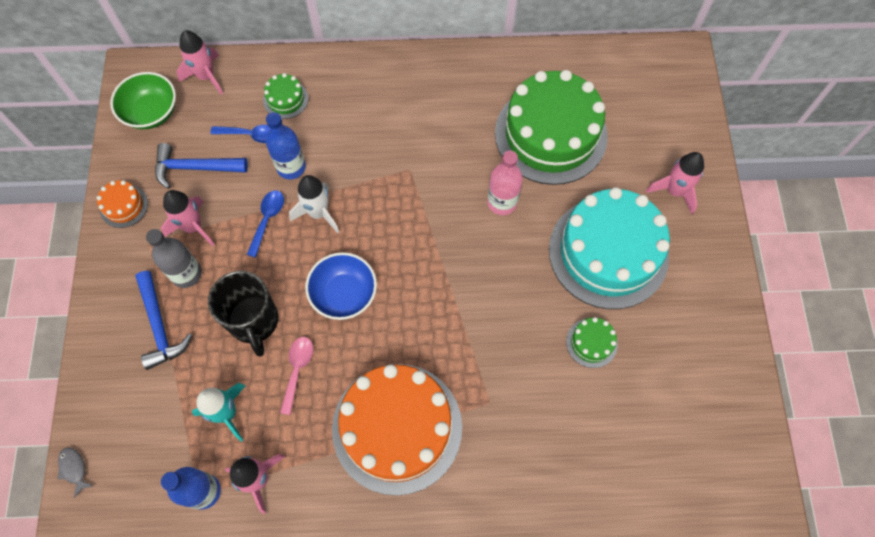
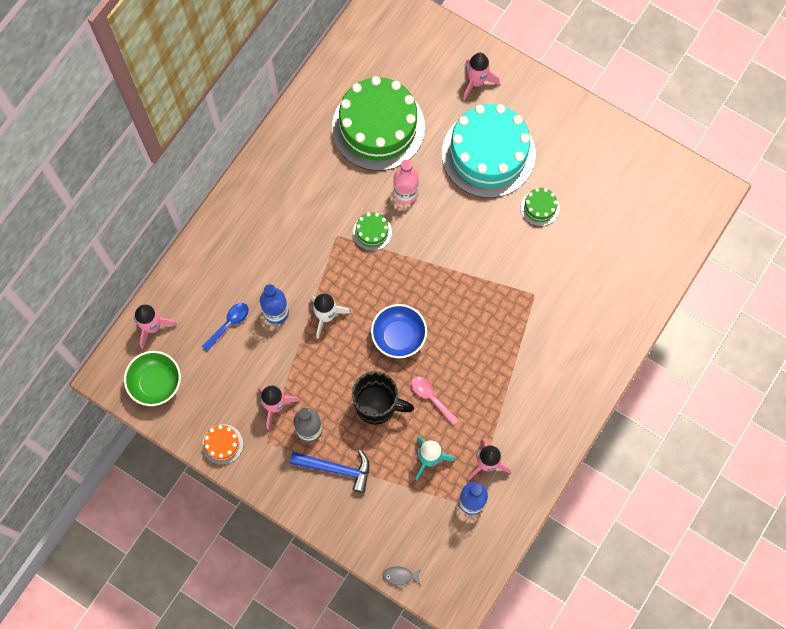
camera: 55 degrees left, 5 degrees up
blue hammer [155,143,248,189] -> none
blue spoon [247,190,284,258] -> none
green cake [263,73,308,119] -> green cake moved to [353,212,392,251]
orange cake [332,364,462,496] -> none

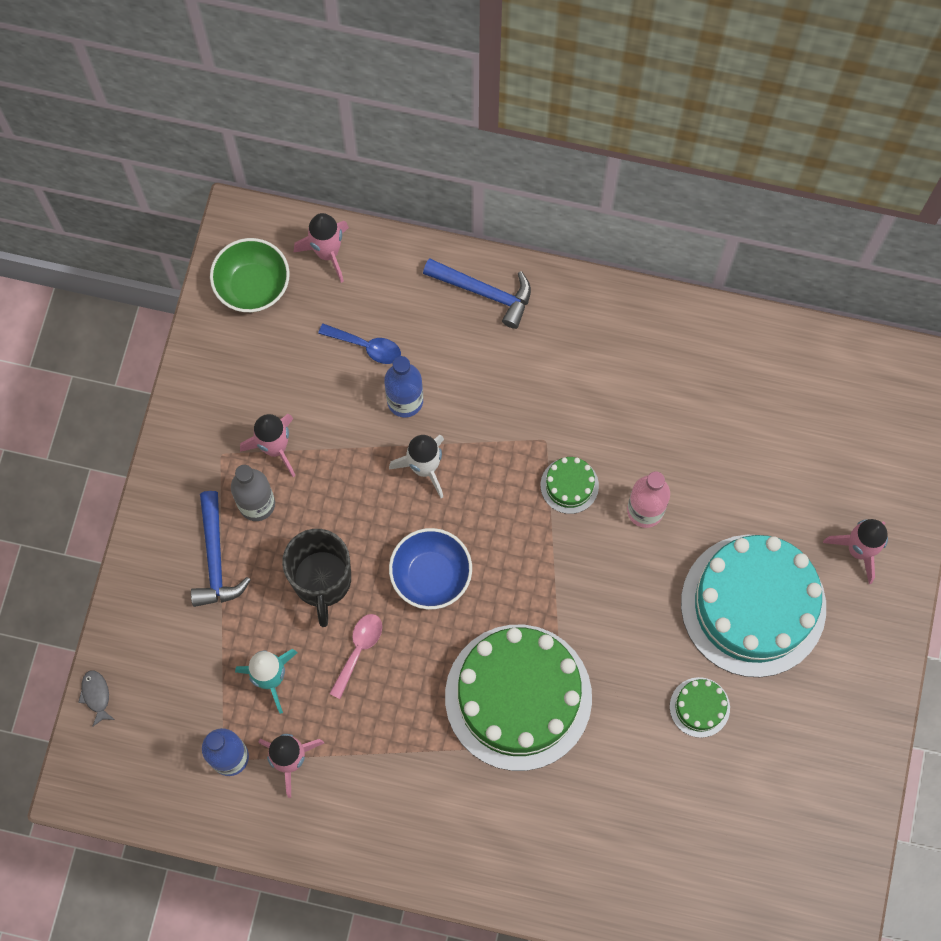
camera: 70 degrees right, 0 degrees up
orange cake [202,424,243,465] -> none
green cake [332,76,425,171] -> green cake moved to [445,625,592,771]
none -> blue hammer [423,258,531,329]

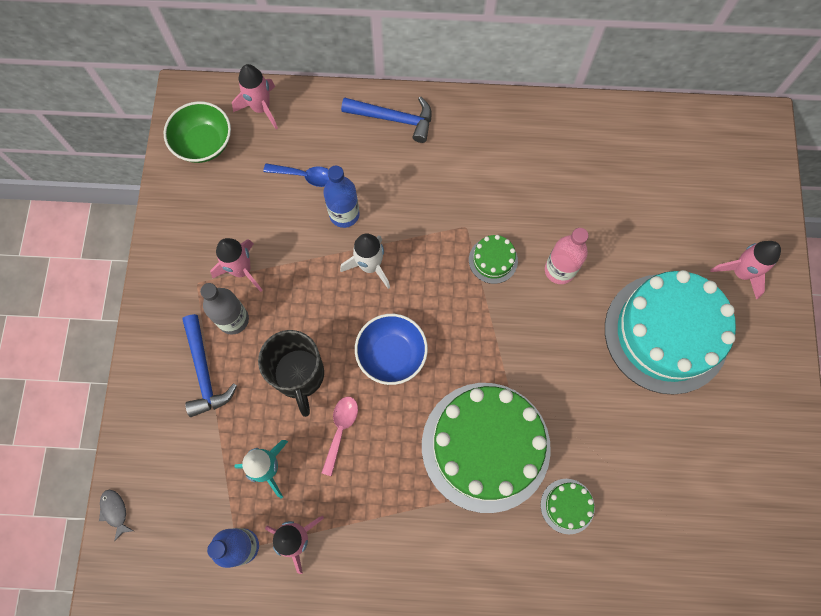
camera: 10 degrees left, 0 degrees up
green cake [670,677,730,738] -> green cake moved to [541,479,595,534]

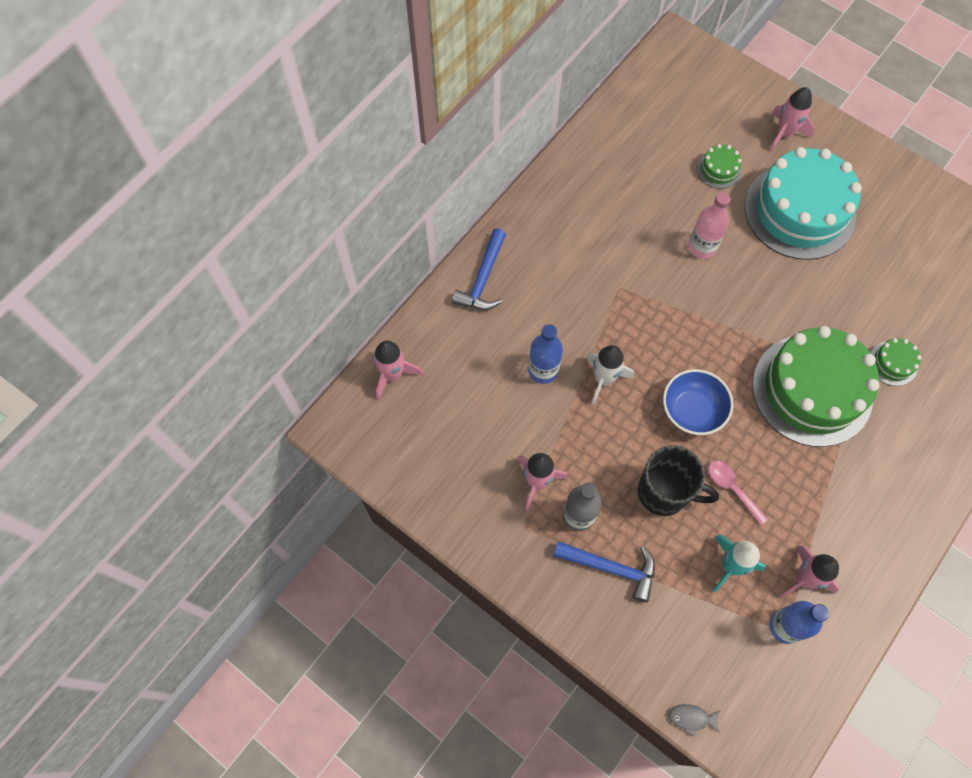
camera: 55 degrees left, 5 degrees down
green bowl [164,101,231,163] -> none
blue spoon [263,163,329,187] -> none
blue hammer [341,96,432,143] -> blue hammer turned 150 degrees clockwise [452,228,506,310]
green cake [469,235,518,284] -> green cake moved to [697,144,742,189]

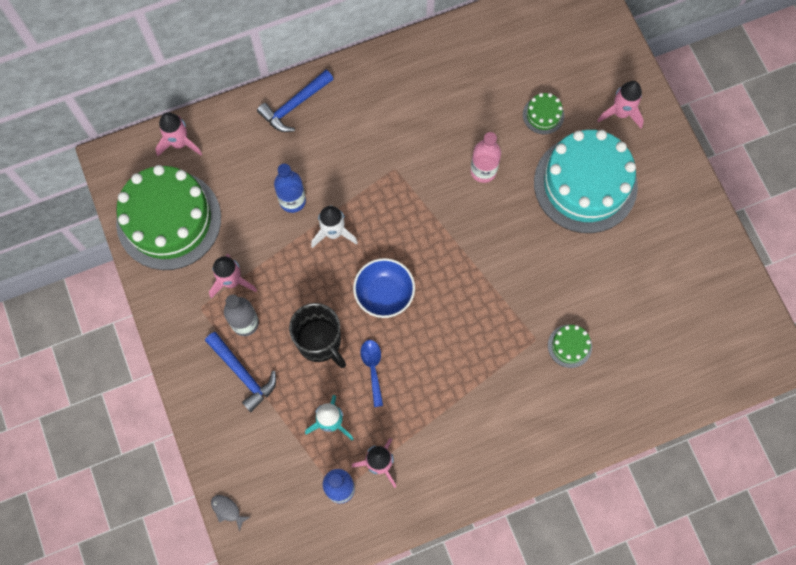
camera: 30 degrees right, 5 degrees up
pink spoon [708,461,768,525] -> blue spoon [361,340,383,407]
green cake [752,326,879,447] -> green cake moved to [116,165,221,270]

